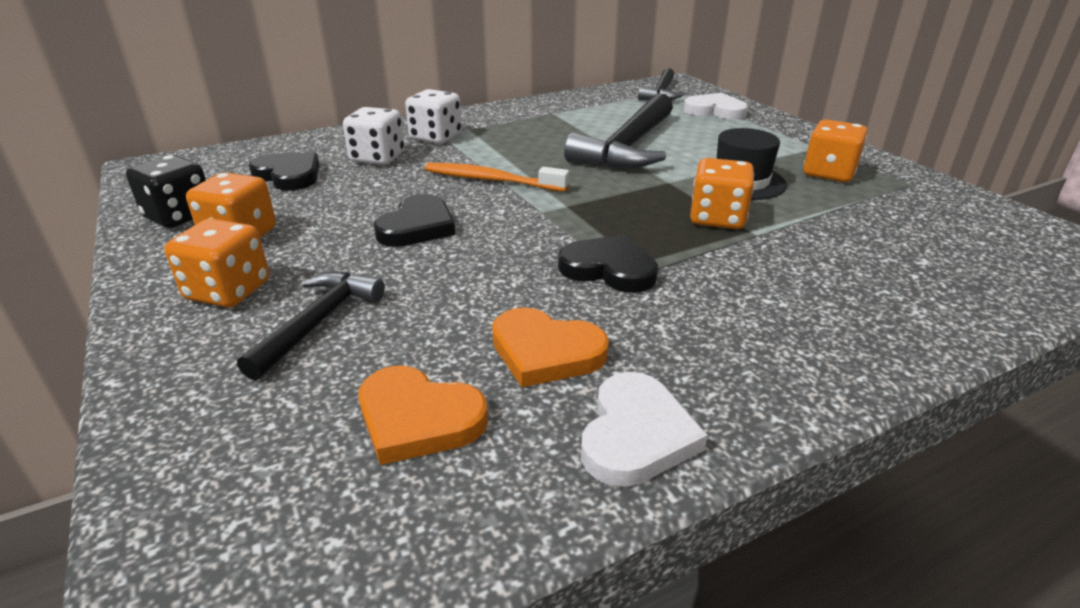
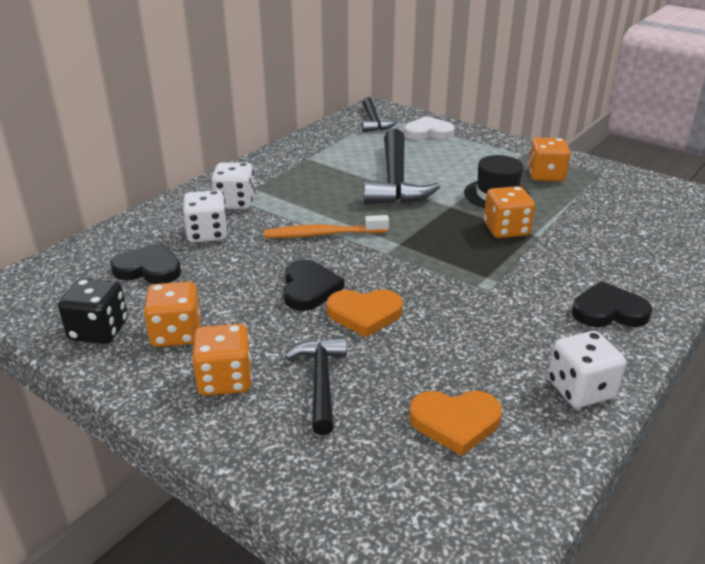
camera: 25 degrees left, 0 degrees up
orange heart [492,307,609,387] -> orange heart moved to [326,289,403,337]
black heart [558,234,658,293] -> black heart moved to [572,281,653,327]
white heart [581,372,708,487] -> white dice [548,331,626,408]

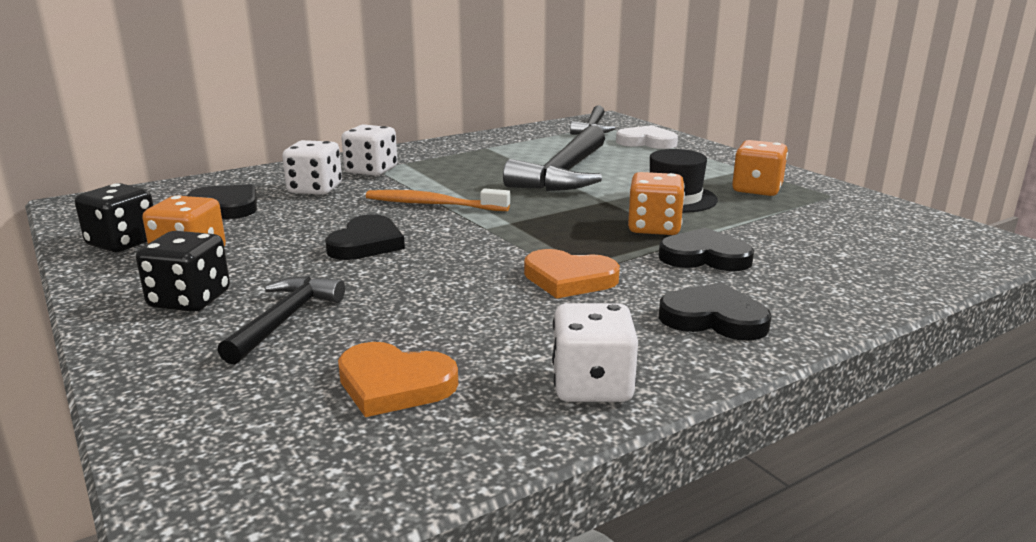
camera: 20 degrees right, 10 degrees down
orange dice [192,324,252,396] -> black dice [136,231,230,312]
orange heart [326,289,403,337] -> orange heart moved to [524,249,620,299]
none -> black heart [659,228,754,271]

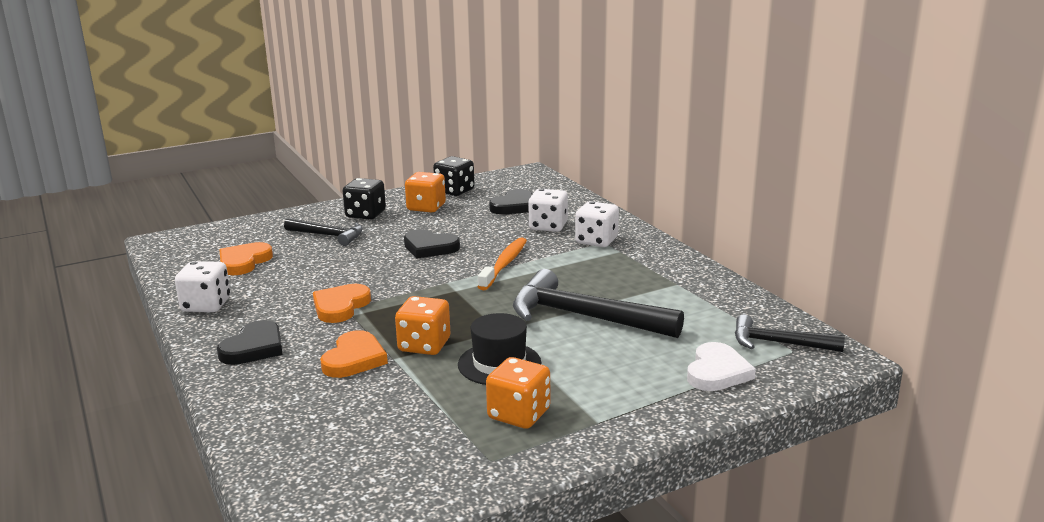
camera: 95 degrees right, 0 degrees up
black heart [659,228,754,271] -> orange heart [320,330,388,378]

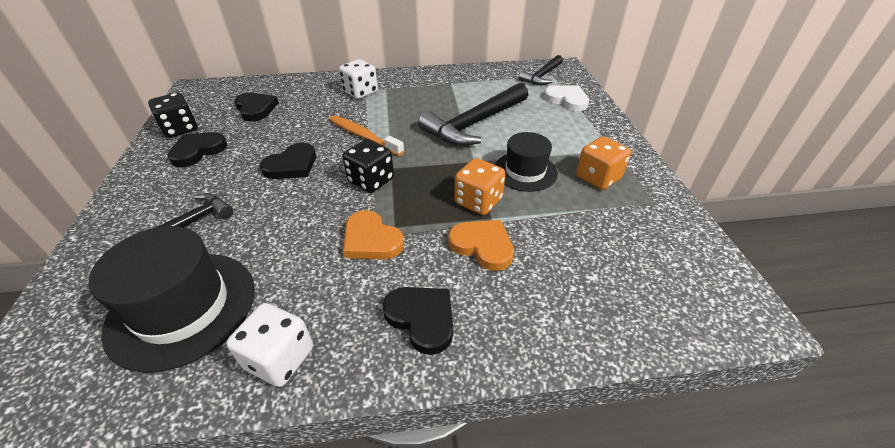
camera: 70 degrees left, 20 degrees up
orange heart [220,242,273,275] -> black hat [88,226,255,373]
black dice [343,178,386,220] -> black dice moved to [342,139,394,193]
orange dice [405,172,446,212] -> black heart [167,132,227,167]
white dice [528,189,568,232] -> none

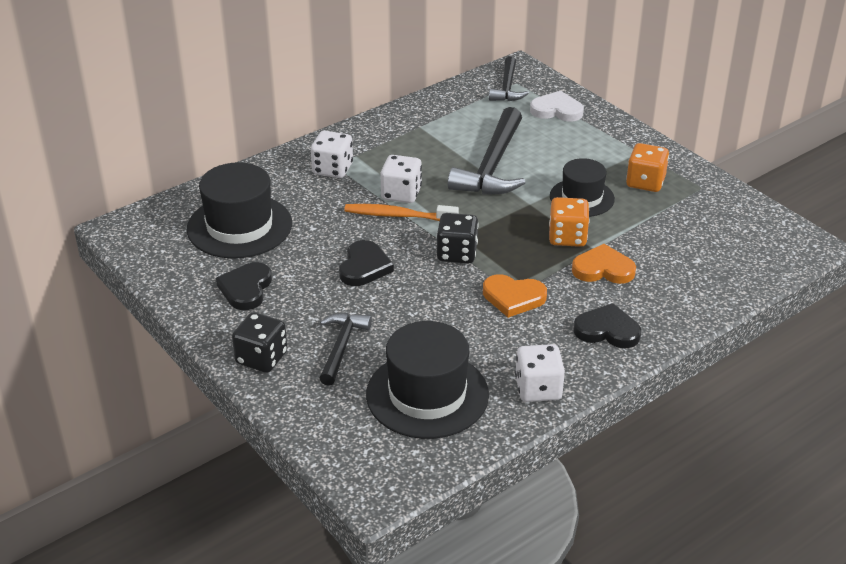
camera: 30 degrees left, 5 degrees down
black dice [148,93,198,138] -> black dice moved to [232,312,287,373]
black heart [234,92,279,122] -> black hat [187,162,292,259]
none -> white dice [380,155,422,203]

